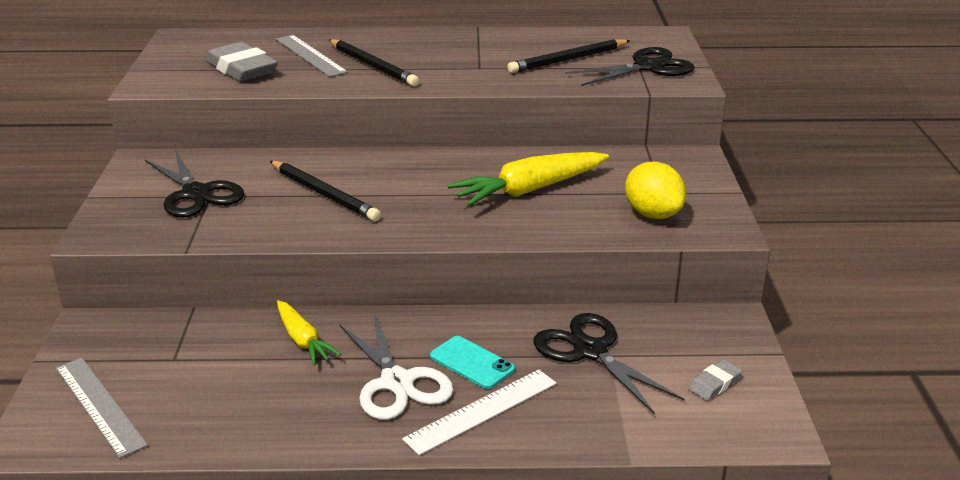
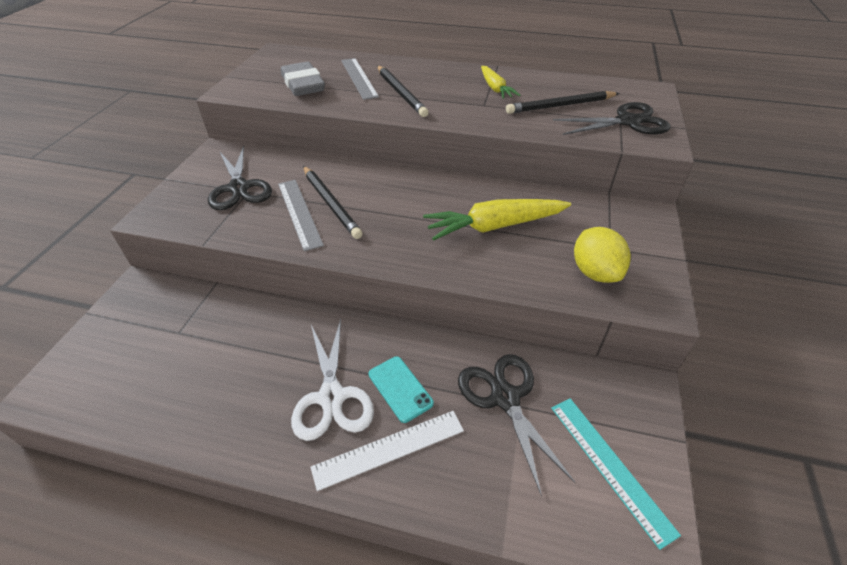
camera: 15 degrees right, 15 degrees up
grey ruler [56,357,148,458] -> grey ruler moved to [278,180,324,251]
yellow carrot [277,300,341,365] -> yellow carrot moved to [481,66,520,99]
grey eraser [688,359,742,400] -> turquoise ruler [551,398,681,550]

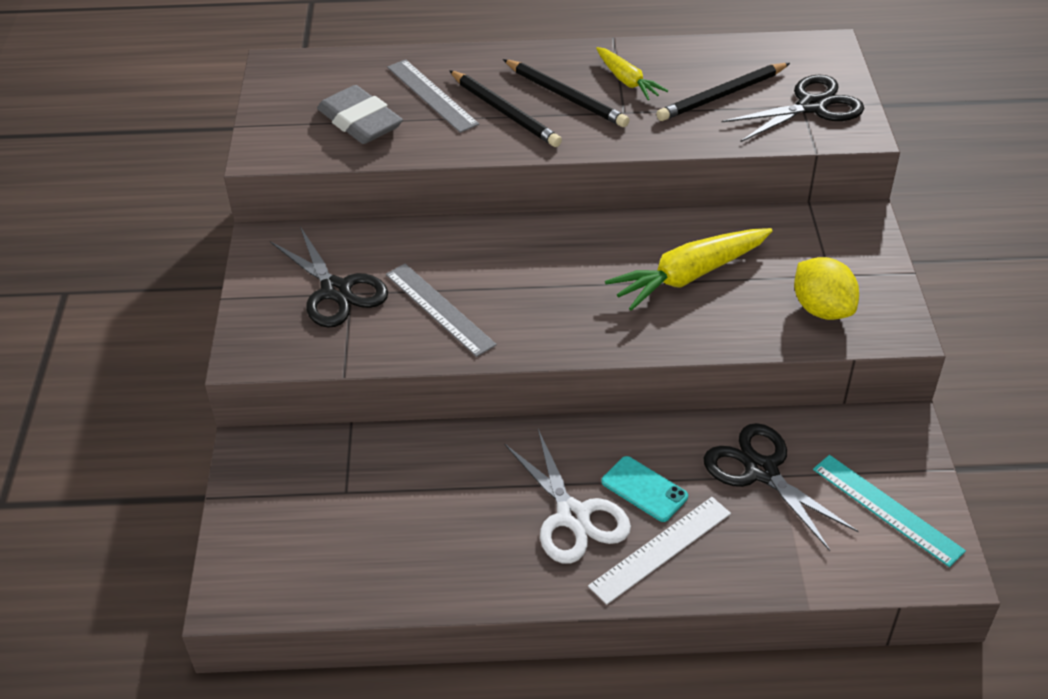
camera: 15 degrees left, 0 degrees up
black pencil [303,166,363,239] -> black pencil moved to [503,59,629,127]

